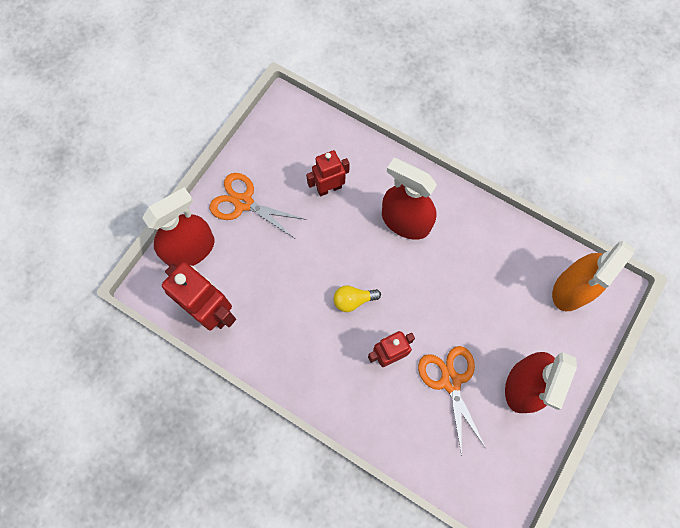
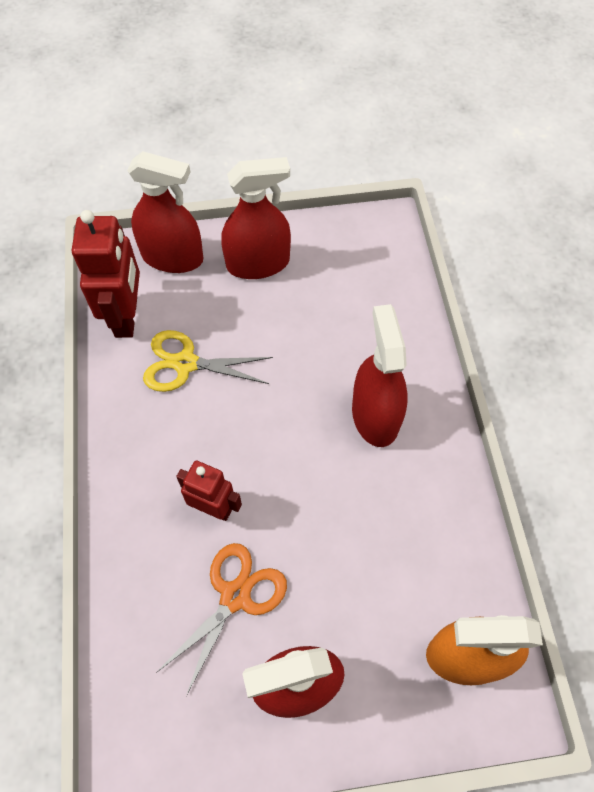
camera: 50 degrees right, 10 degrees down
orange scissors [210,173,306,238] -> red spray bottle [221,157,291,279]
red robot [306,150,350,196] -> none
yellow light bulb [333,285,381,312] -> none
none -> yellow scissors [143,330,273,392]

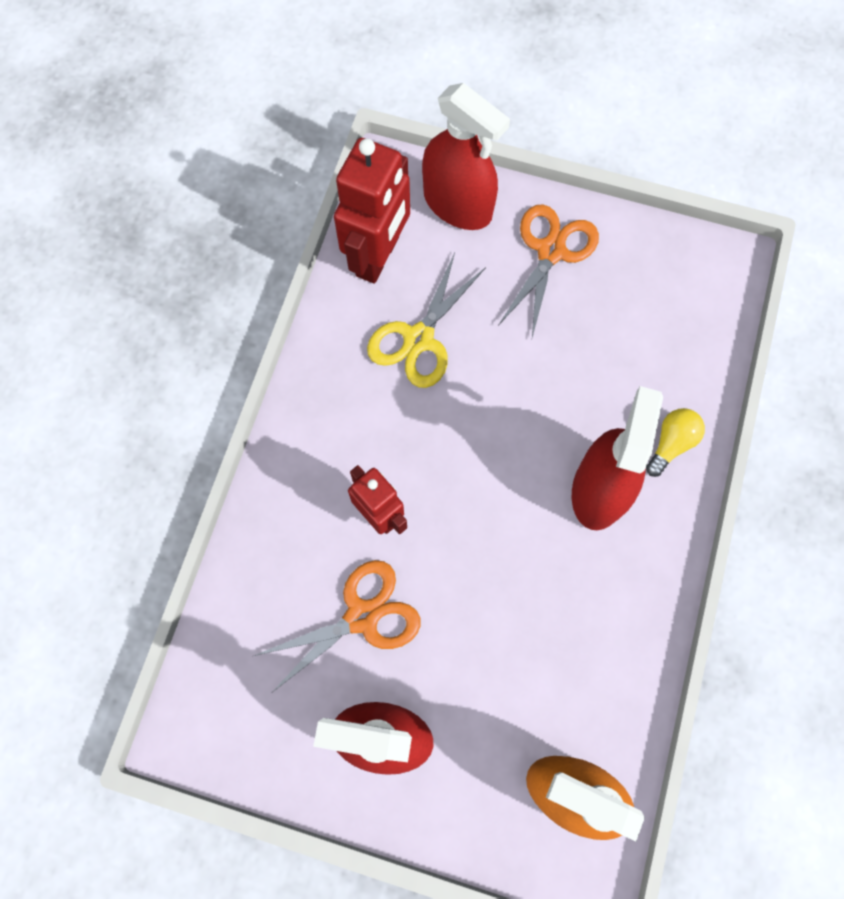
camera: 25 degrees right, 10 degrees up
yellow scissors [143,330,273,392] -> yellow scissors turned 90 degrees counterclockwise [367,253,486,388]
red spray bottle [221,157,291,279] -> orange scissors [498,204,599,337]
none -> yellow light bulb [646,408,705,477]

